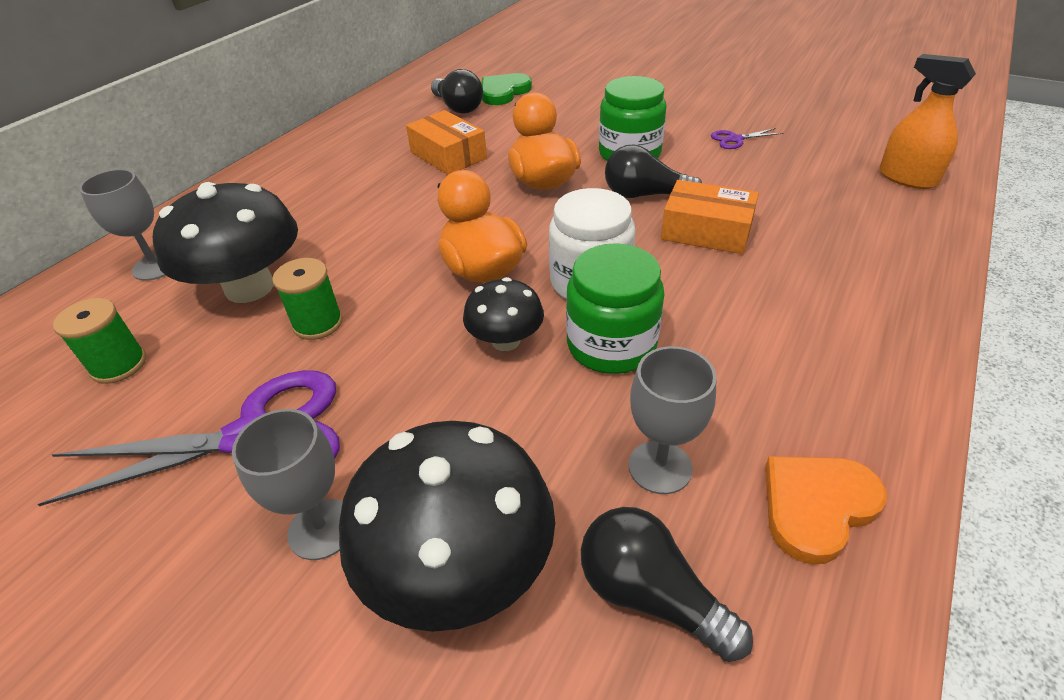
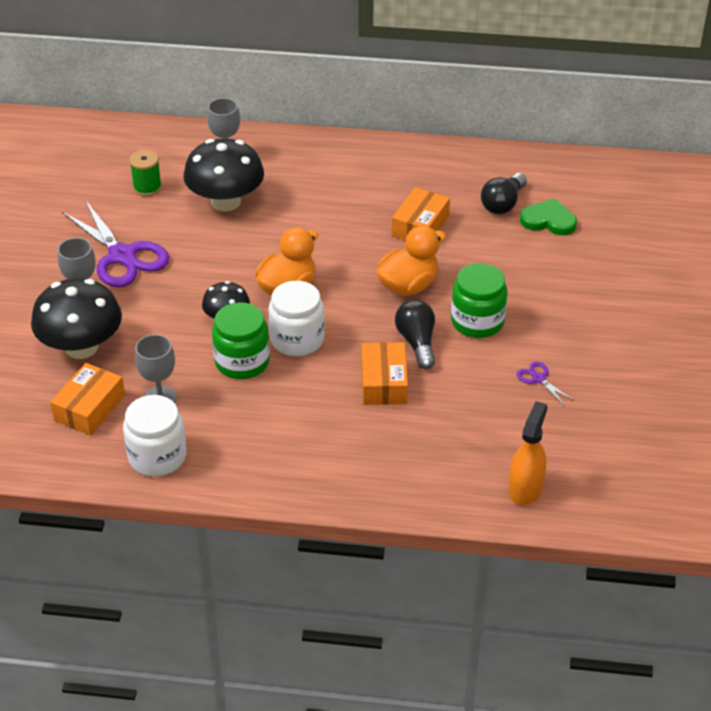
camera: 65 degrees right, 0 degrees up
green spool [272,258,343,340] -> none
black light bulb [581,507,753,662] -> orange box [50,363,125,435]
orange heart [765,456,887,565] -> white jar [123,395,187,477]

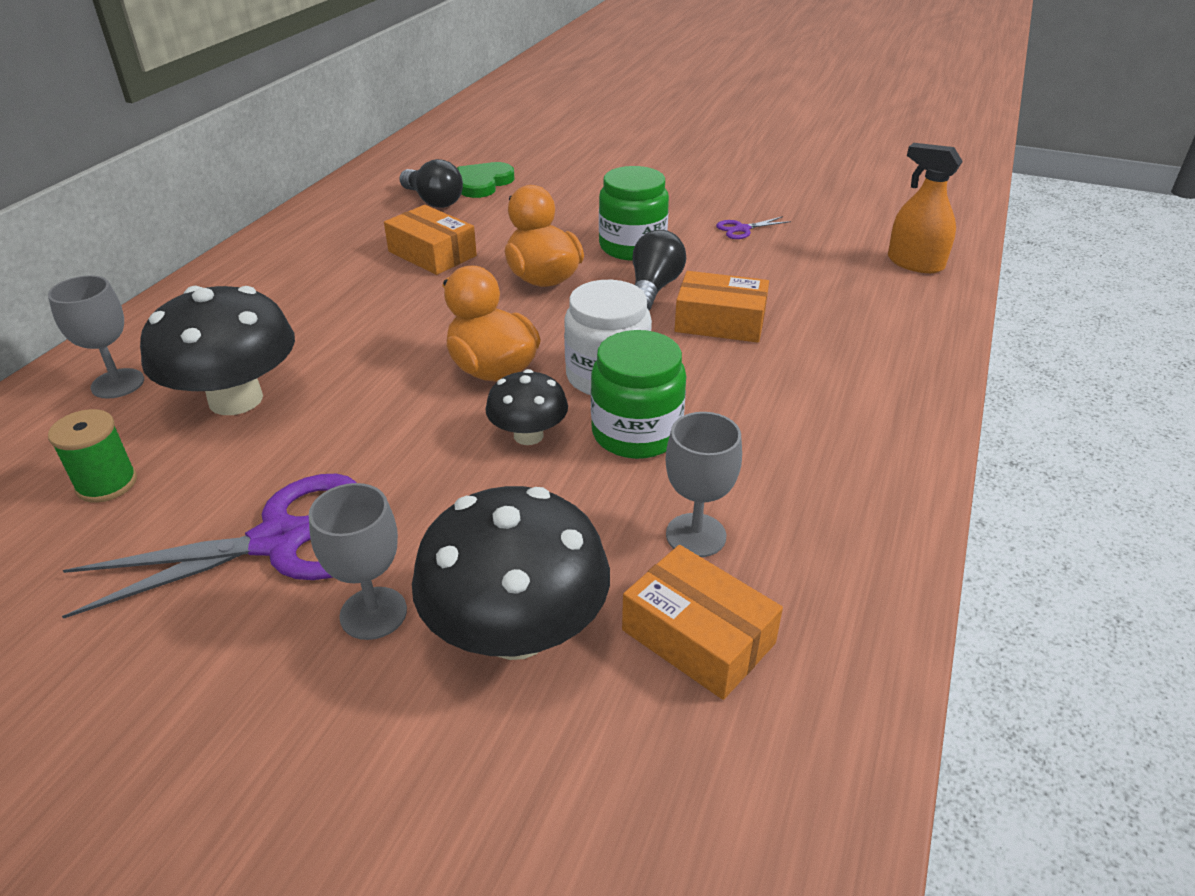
camera: 75 degrees left, 5 degrees down
white jar [123,395,187,477] -> none
black light bulb [395,300,435,369] -> black light bulb turned 105 degrees clockwise [632,230,686,310]

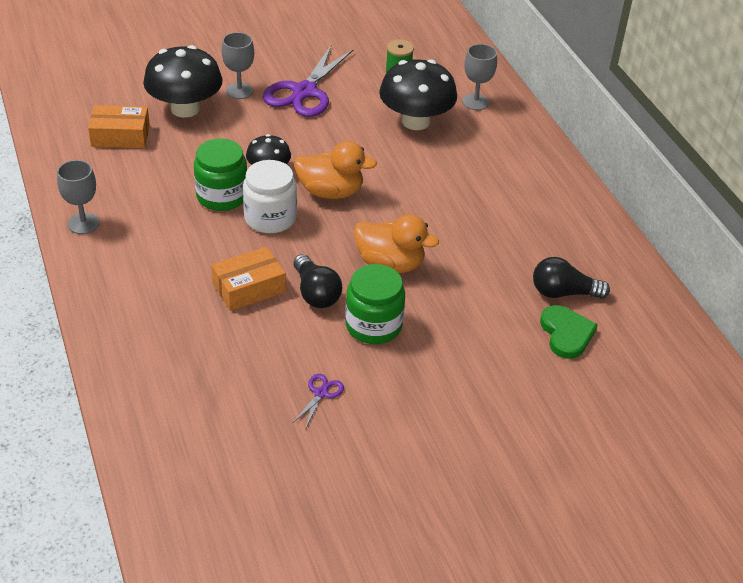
camera: 135 degrees right, 5 degrees up
orange box [384,205,477,275] -> none
grey goblet [666,412,742,557] -> grey goblet moved to [57,160,100,234]
orange spray bottle [888,143,963,273] -> none

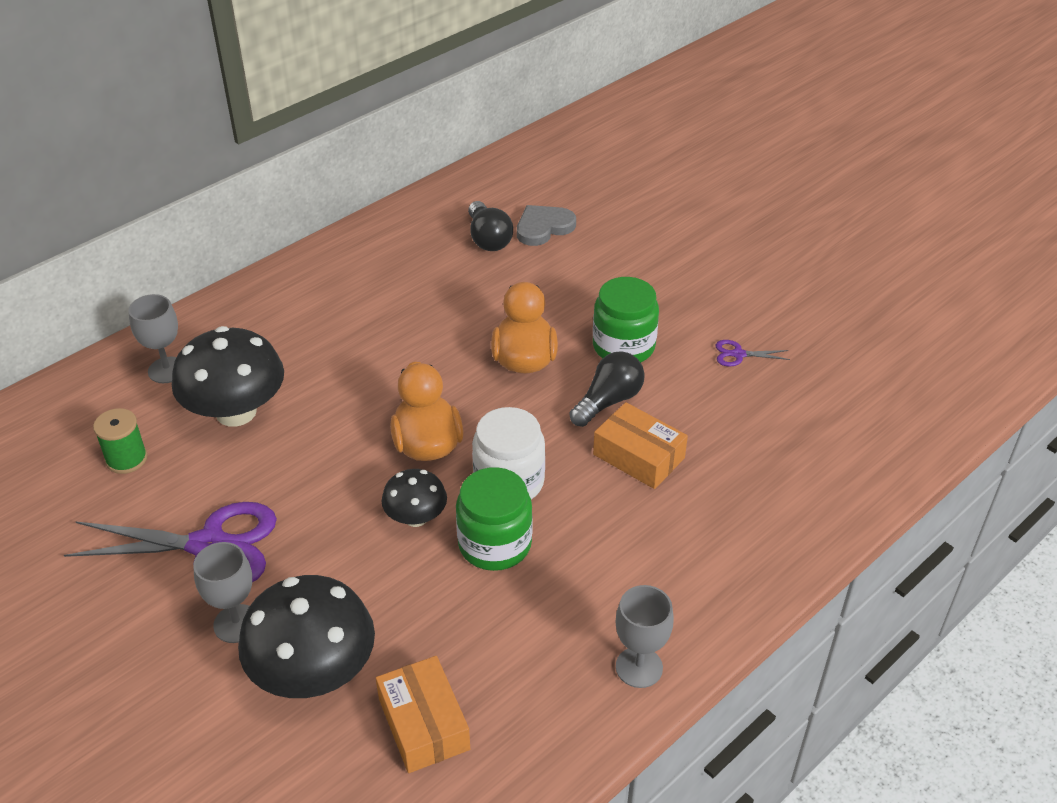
camera: 110 degrees left, 0 degrees up
green heart [540,305,598,359] -> grey heart [517,205,576,246]

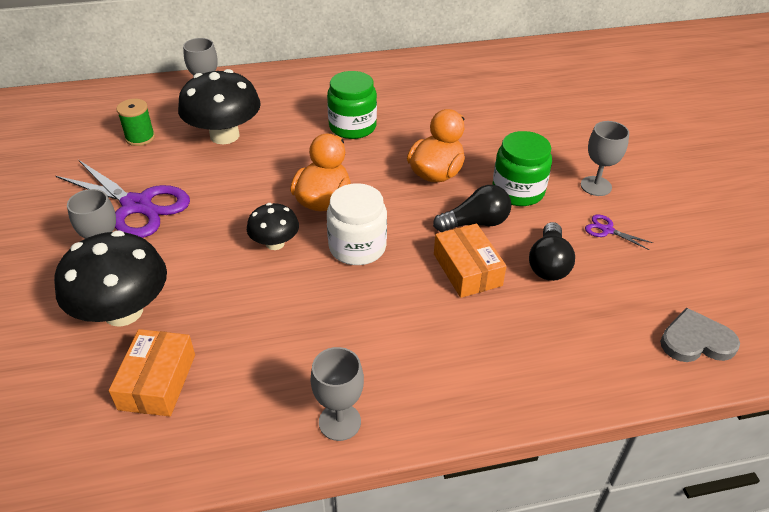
camera: 30 degrees right, 0 degrees up
green jar [456,467,533,571] -> green jar moved to [327,71,377,139]
black light bulb [468,201,513,251] -> black light bulb moved to [529,222,575,281]
grey heart [517,205,576,246] -> grey heart moved to [660,308,740,362]
none -> grey goblet [581,121,629,196]

